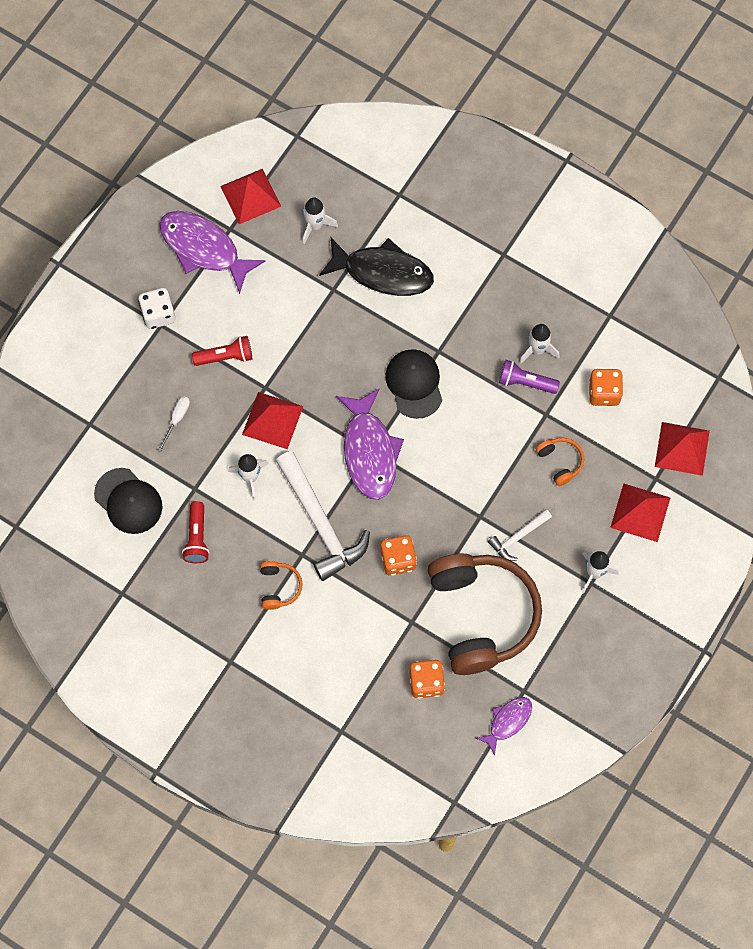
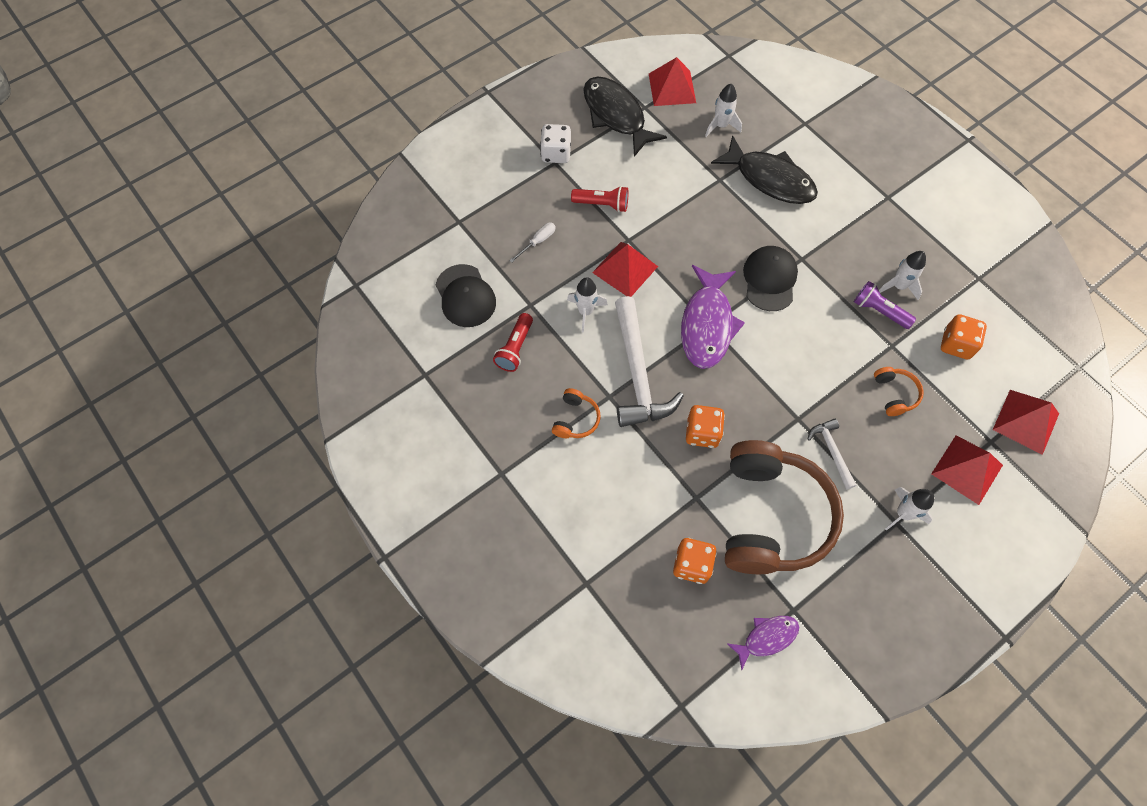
camera: 20 degrees right, 5 degrees down
purple fish [160,211,265,294] -> black fish [583,76,667,157]
white hammer [488,509,552,561] -> white hammer turned 90 degrees clockwise [808,419,856,490]

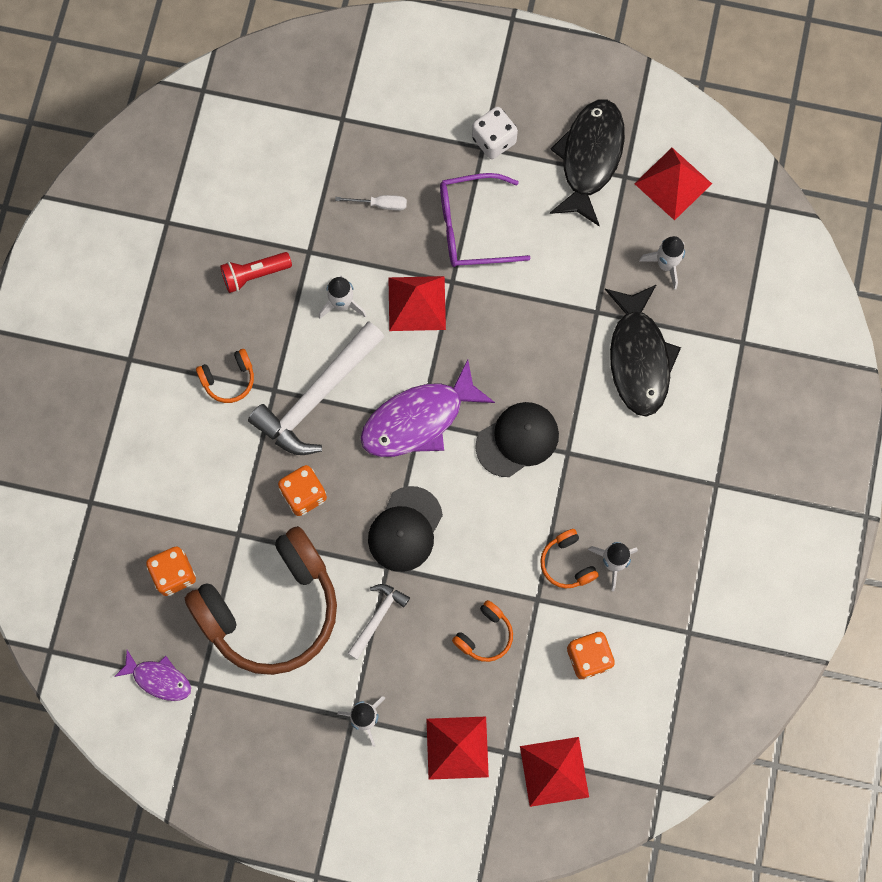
camera: 50 degrees right, 10 degrees up
black cap [436,264,496,327] -> black cap moved to [368,486,443,572]
red flashlight [571,186,628,212] -> purple glasses [440,173,531,267]
purple flashlight [854,281,916,329] -> orange headphones [540,529,599,588]

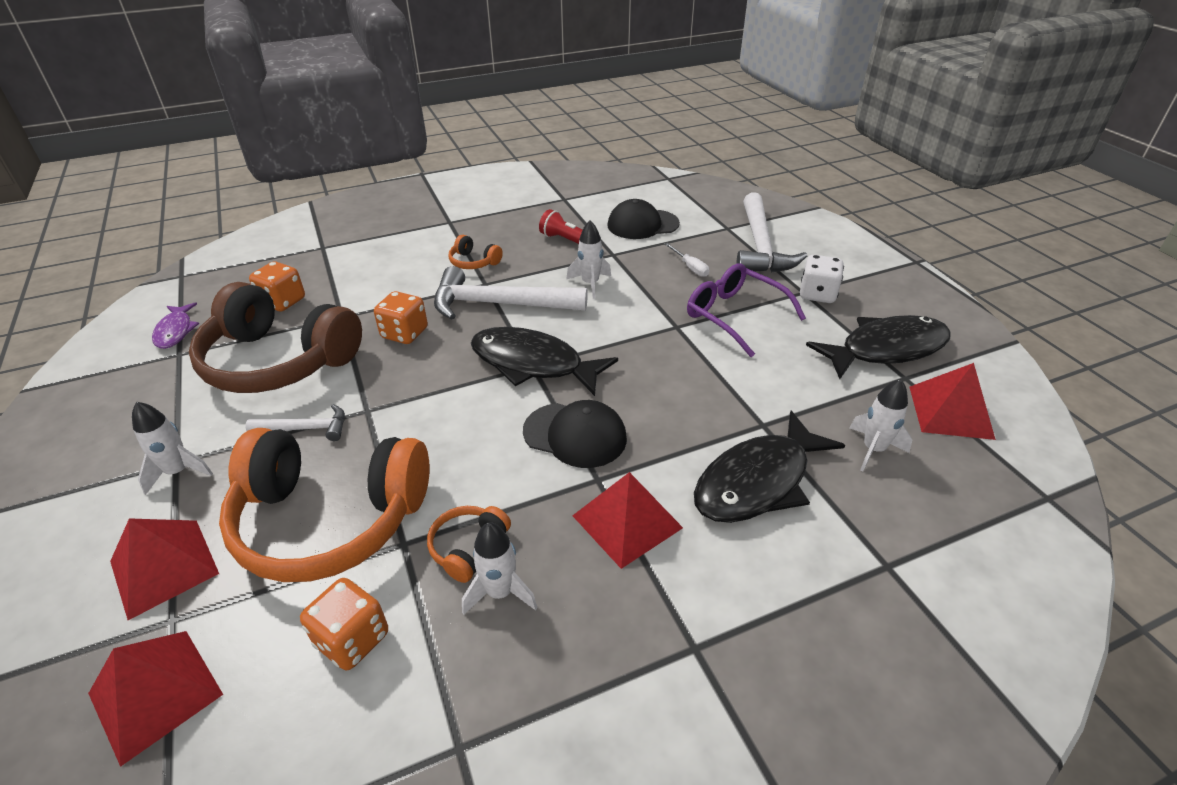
camera: 55 degrees right, 35 degrees down
purple fish [360,359,495,457] -> black fish [471,327,618,396]
black cap [368,486,443,572] -> black cap moved to [608,199,680,239]
red pyramid [388,276,446,331] -> red pyramid moved to [572,472,683,569]
orange headphones [452,600,513,662] -> orange headphones [219,428,430,582], size x2.46
none -> white hammer [736,193,807,272]

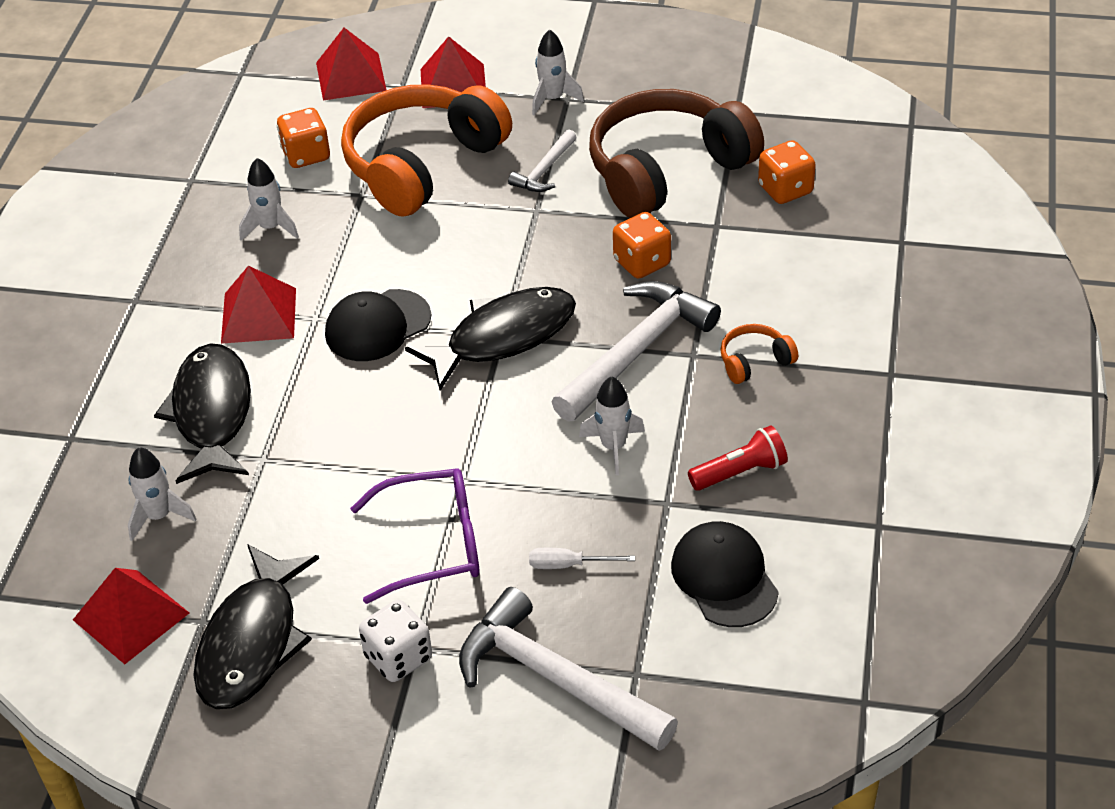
camera: 125 degrees right, 5 degrees up
purple fish [152,302,199,349] -> none
orange headphones [427,506,511,583] -> none
black cap [608,199,680,239] -> black cap turned 45 degrees counterclockwise [671,521,779,627]

